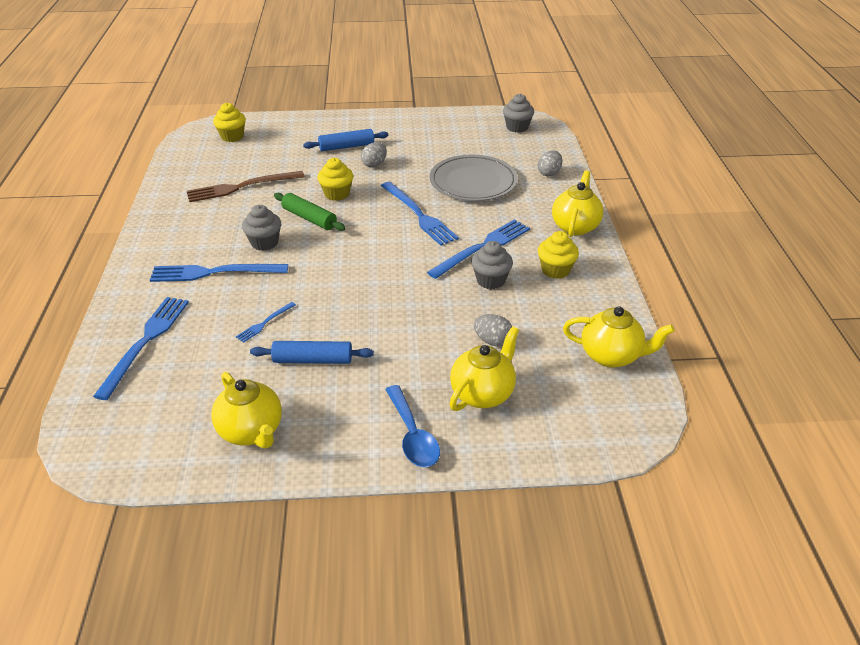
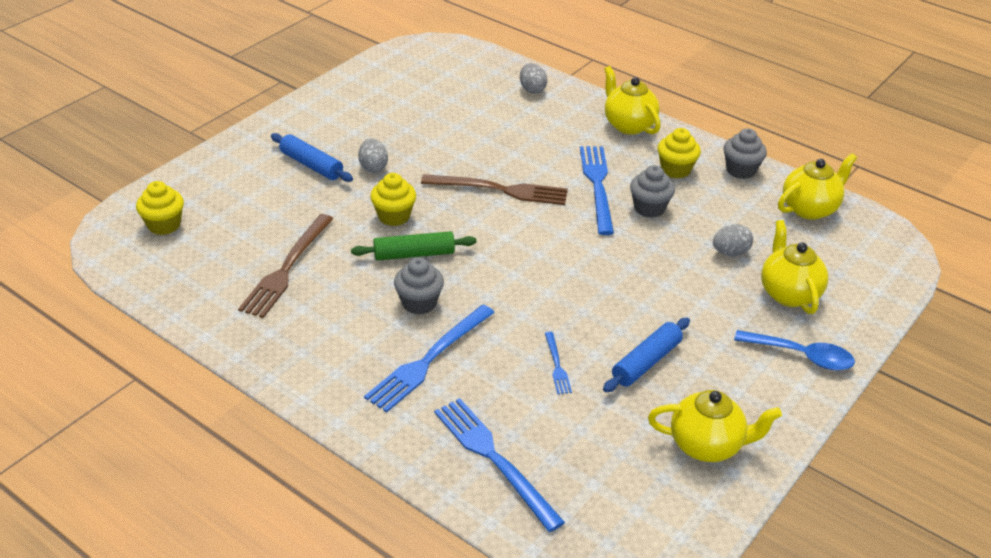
camera: 50 degrees left, 0 degrees up
blue rolling pin [303,129,388,151] -> blue rolling pin turned 75 degrees counterclockwise [271,133,353,182]
blue fork [381,182,459,246] -> brown fork [421,174,568,205]
grey plate [430,155,518,201] -> none
grey cupcake [503,94,534,133] -> grey cupcake moved to [723,128,767,179]

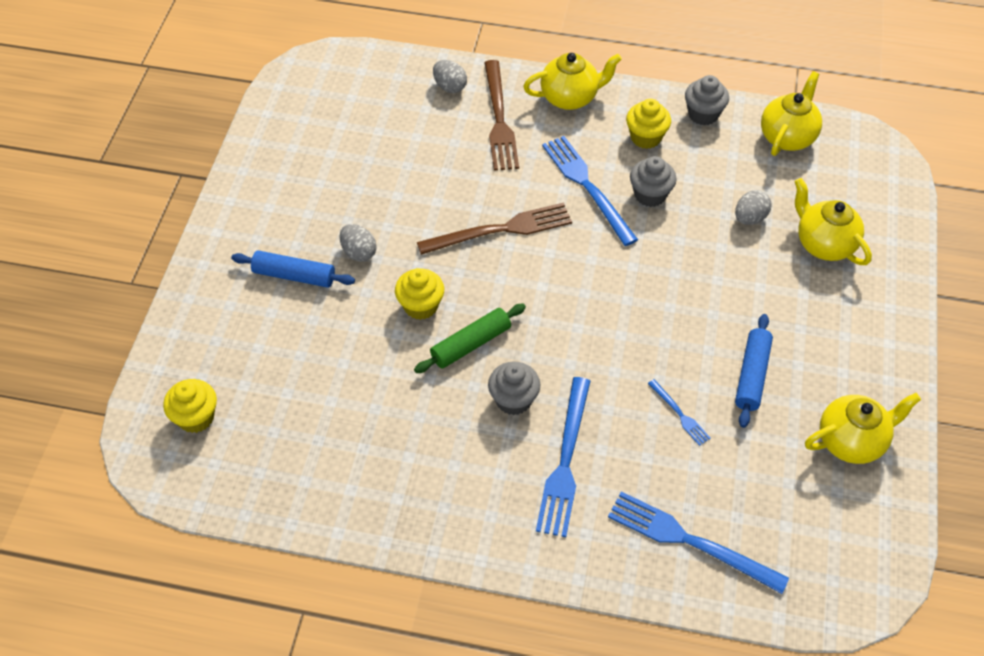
camera: 25 degrees left, 15 degrees up
brown fork [238,214,334,318] -> brown fork moved to [484,60,519,171]
yellow teapot [604,66,661,135] -> yellow teapot turned 135 degrees clockwise [523,53,622,110]
blue spoon [734,330,855,370] -> none

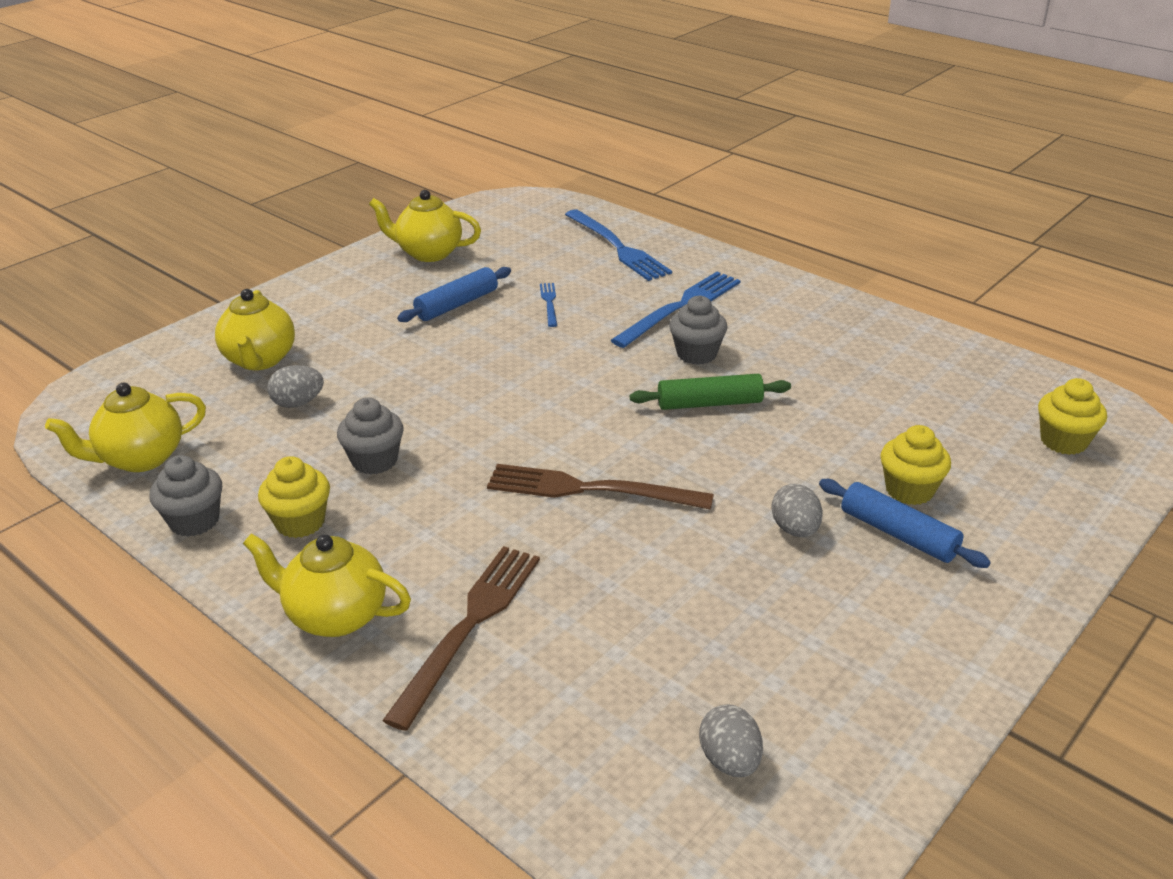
camera: 150 degrees left, 20 degrees down
yellow cupcake [395,268,444,320] -> yellow cupcake moved to [880,425,951,505]
grey egg [433,60,467,93] -> grey egg moved to [699,704,763,777]
blue fork [542,136,638,246] -> none

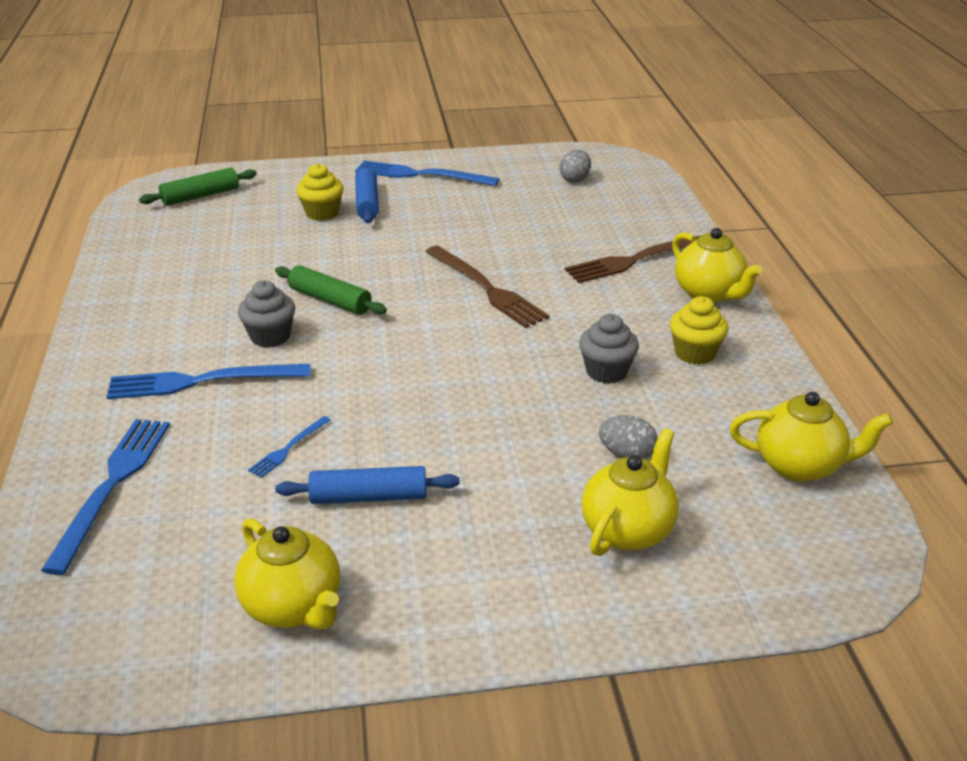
camera: 140 degrees left, 0 degrees up
grey cupcake [150,455,222,537] -> none
grey egg [771,484,822,537] -> none
yellow cupcake [1038,378,1107,455] -> green rolling pin [139,168,257,206]
none -> blue fork [355,161,499,186]

